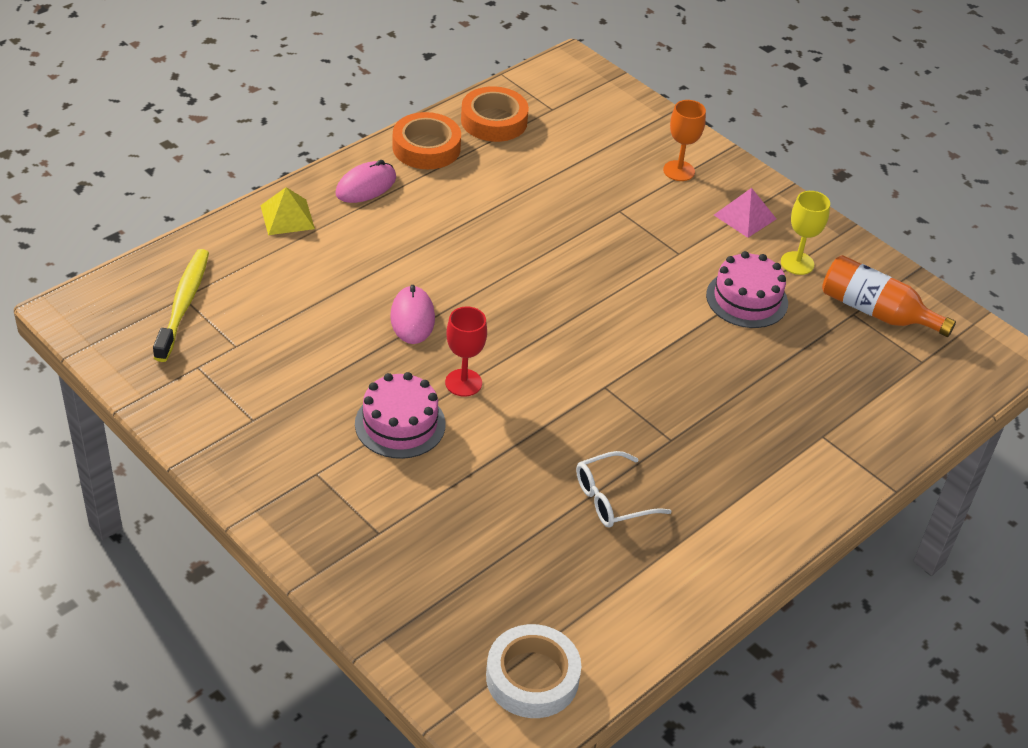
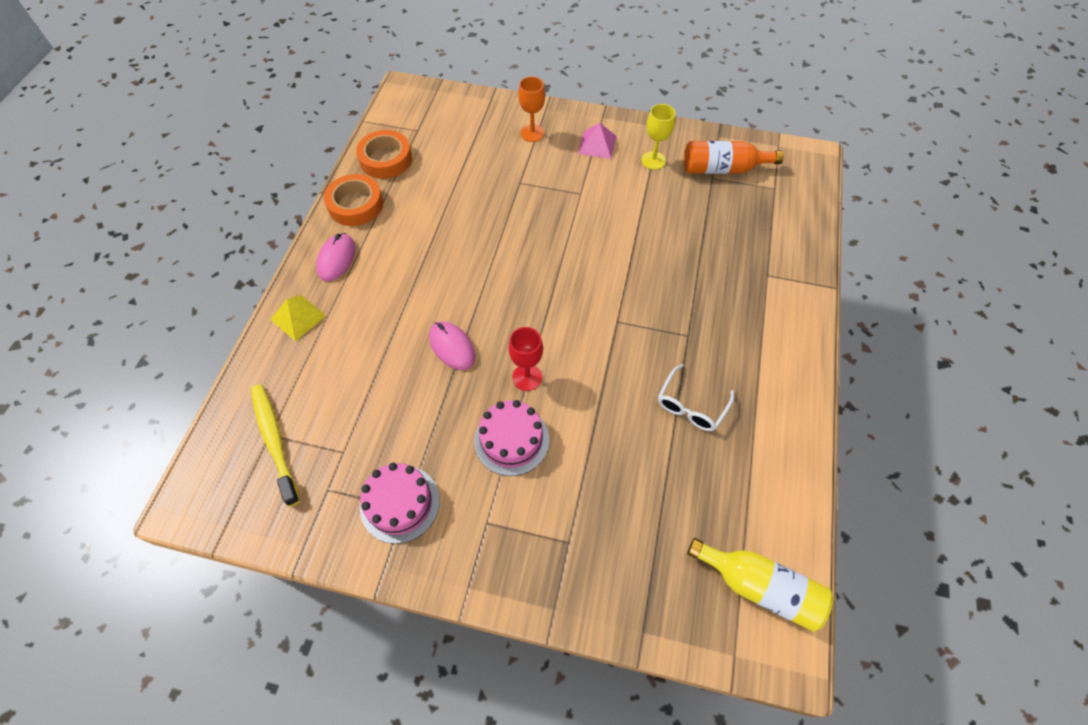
camera: 30 degrees left, 15 degrees up
white tape [486,624,581,718] -> yellow bottle [687,538,833,632]
pink cake [706,251,788,328] -> pink cake moved to [360,463,440,544]

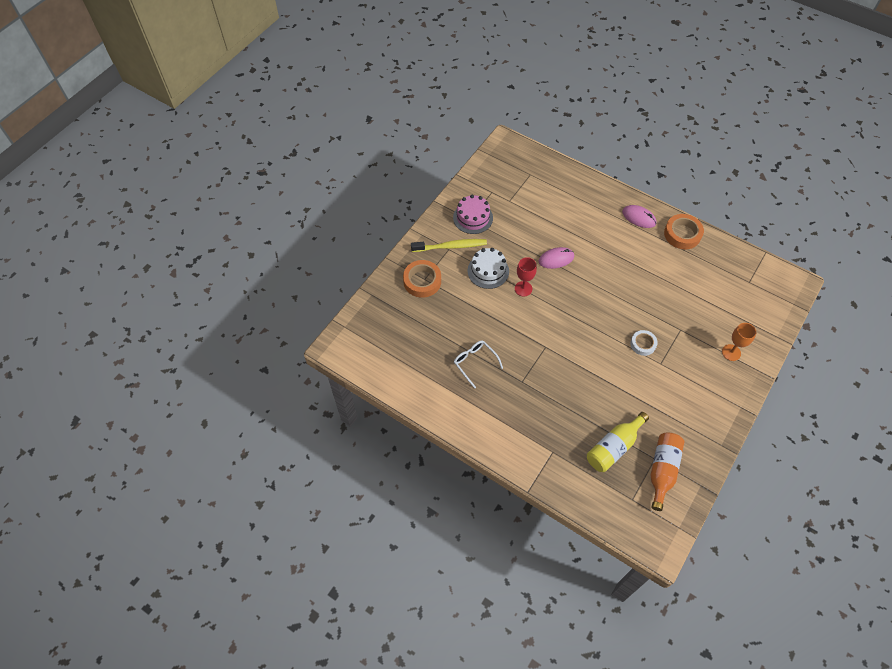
camera: 110 degrees right, 0 degrees up
yellow toothbrush [251,384,300,506] -> yellow toothbrush moved to [411,239,487,252]
yellow pyramid [270,295,326,341] -> none
orange tape [356,130,412,179] -> orange tape moved to [403,260,441,298]
pink cake [474,400,549,476] -> white cake [467,248,509,289]
pink pyramid [578,122,616,159] -> none
yellow goblet [641,104,676,170] -> none
yellow bottle [687,538,833,632] -> yellow bottle moved to [587,412,649,472]
none -> white tape [630,330,658,356]

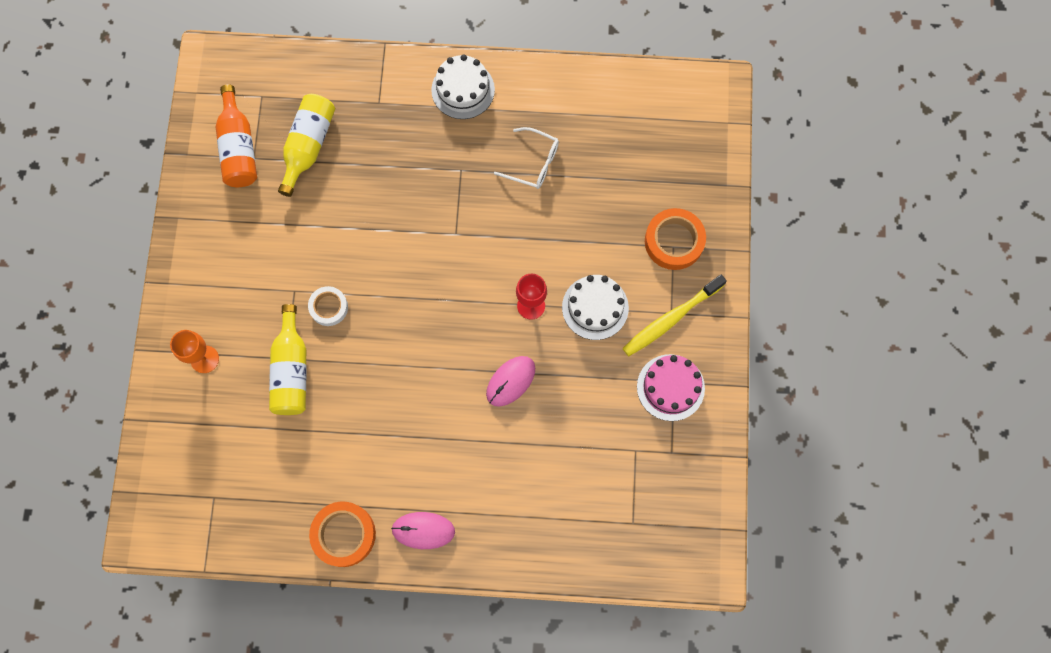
camera: 150 degrees right, 15 degrees up
none -> yellow bottle [269,304,307,415]
none -> white cake [431,54,495,119]

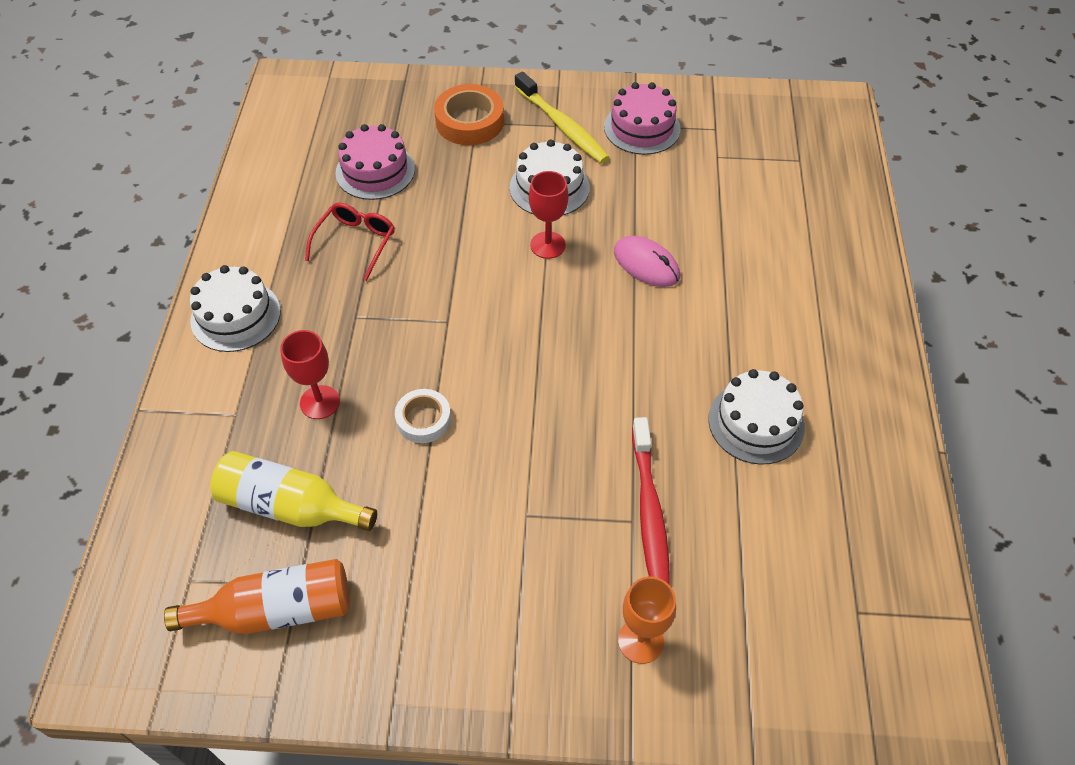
camera: 90 degrees left, 20 degrees down
yellow bottle [269,304,307,415] -> red toothbrush [632,417,670,585]
white tape [308,286,348,326] -> white tape moved to [395,389,451,443]
orange tape [309,502,376,567] -> none
pink mouse [391,512,455,549] -> none
white glasses [494,127,559,189] -> red glasses [305,203,395,281]
none -> red goblet [280,330,340,419]
none -> pink cake [335,124,415,200]
none -> white cake [708,369,805,465]

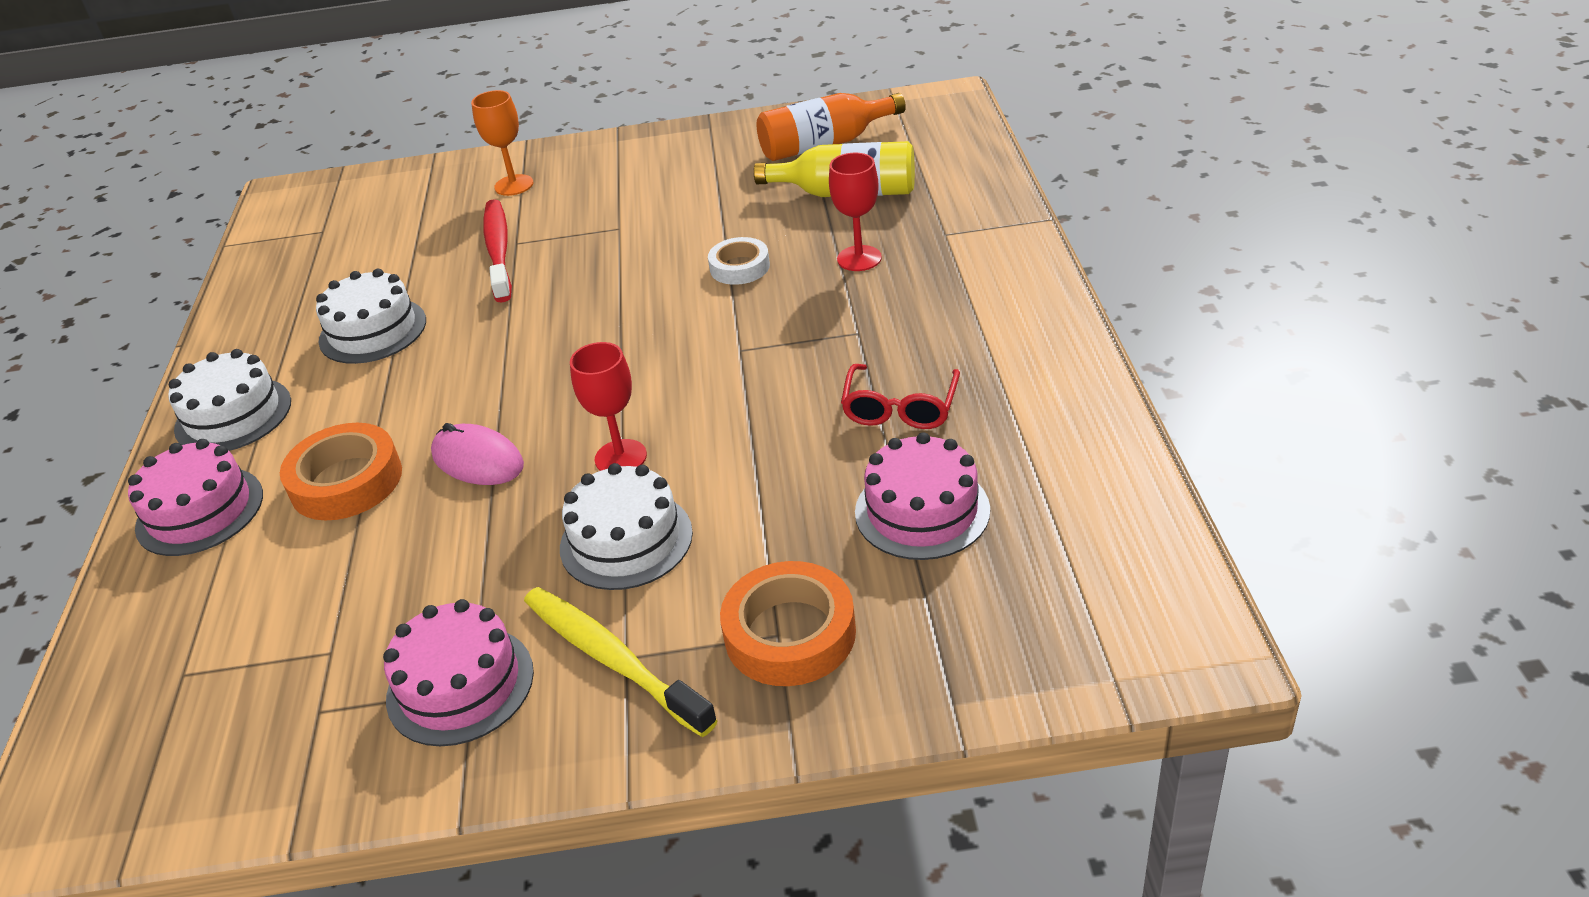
camera: 175 degrees right, 15 degrees down
white cake [190,265,281,352] -> white cake moved to [168,349,291,451]
none -> pink cake [128,439,263,556]
none -> orange tape [280,423,402,521]

